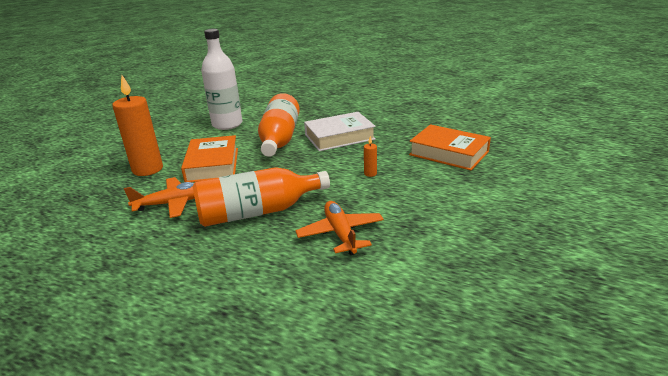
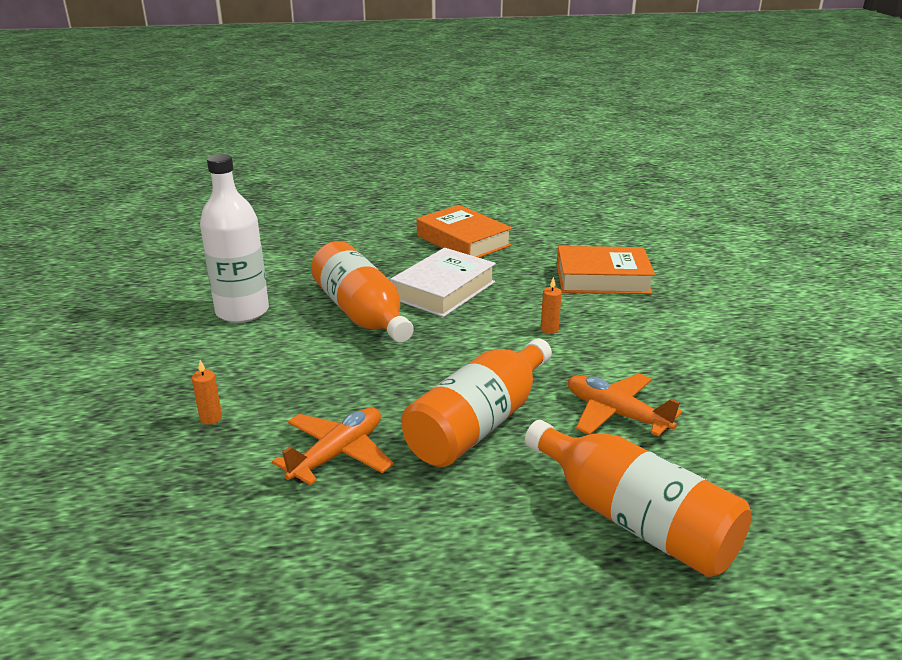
camera: 35 degrees left, 0 degrees up
orange candle [112,75,163,176] -> orange candle [192,360,222,425], size x0.40
orange book [181,135,238,182] -> orange book moved to [417,205,512,258]
none -> orange bottle [525,420,752,577]

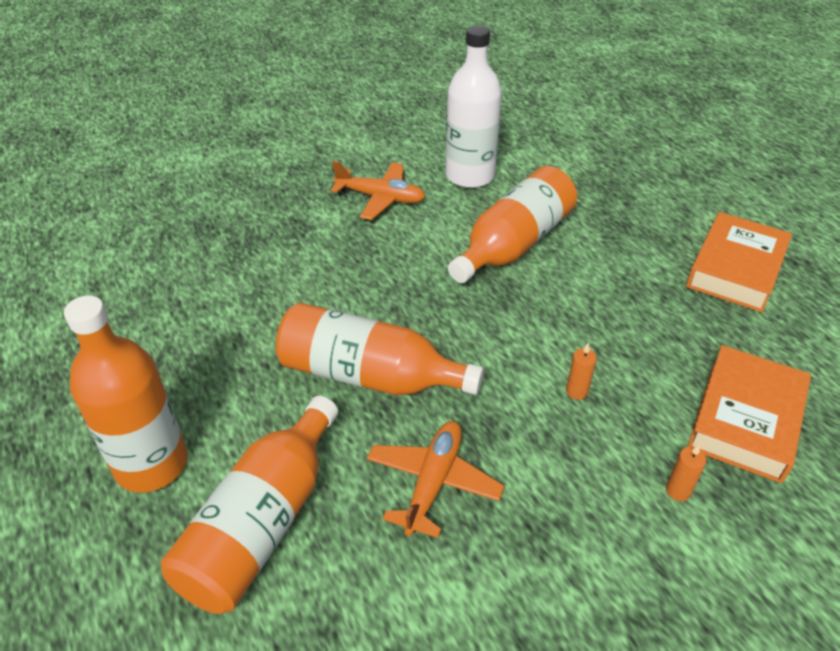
camera: 70 degrees right, 15 degrees up
orange candle [192,360,222,425] -> orange candle moved to [666,444,707,501]
orange plane [272,407,394,485] -> orange plane moved to [331,161,426,220]
white book [390,248,496,317] -> none
orange book [557,246,655,294] -> orange book turned 45 degrees clockwise [687,345,811,483]
none -> orange bottle [64,296,188,493]

